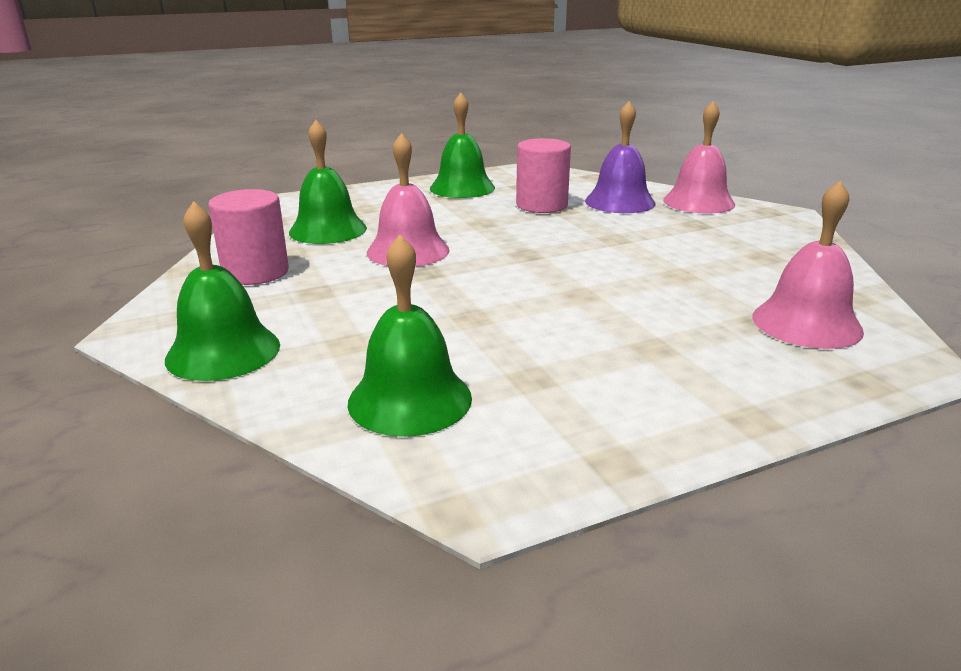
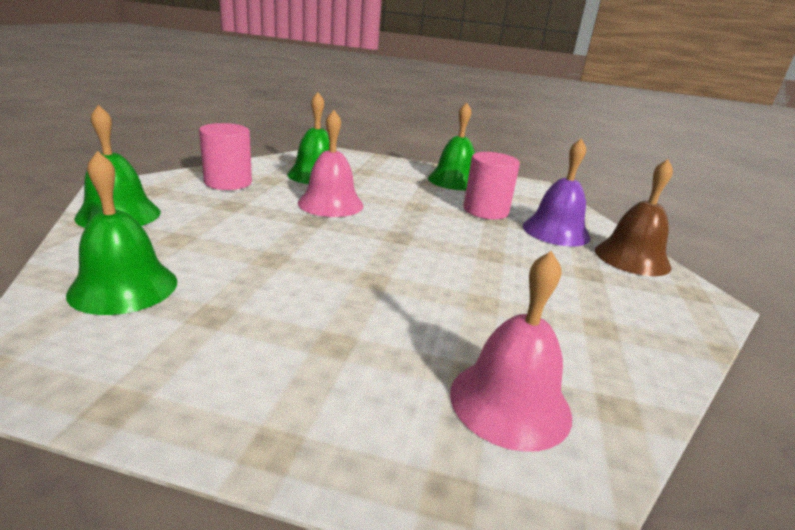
camera: 35 degrees right, 0 degrees up
pink bell [663,101,735,214] -> brown bell [595,159,673,276]

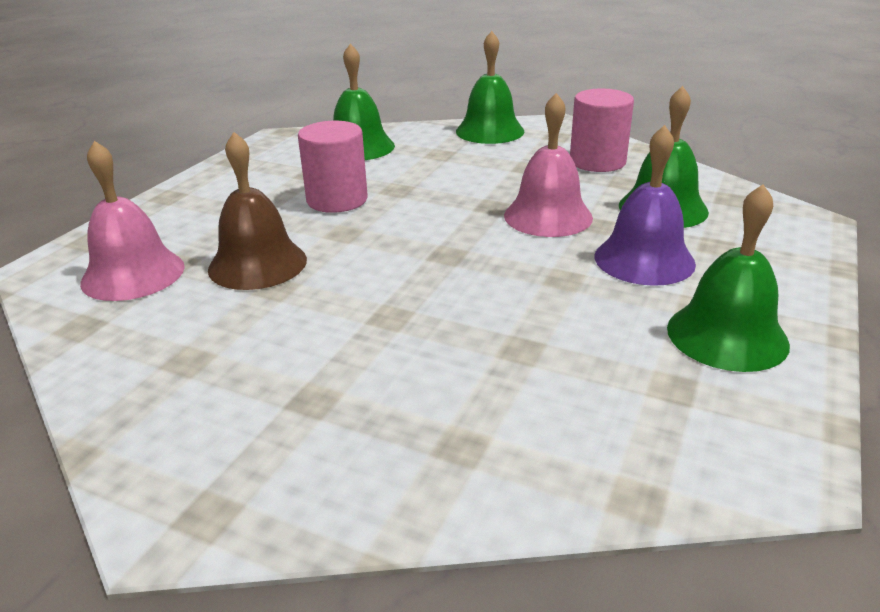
camera: 105 degrees right, 5 degrees up
pink cylinder [464,152,520,219] -> pink cylinder moved to [298,121,368,213]
purple bell [523,138,590,246] -> purple bell moved to [595,125,696,286]
brown bell [595,159,673,276] -> brown bell moved to [208,132,307,290]

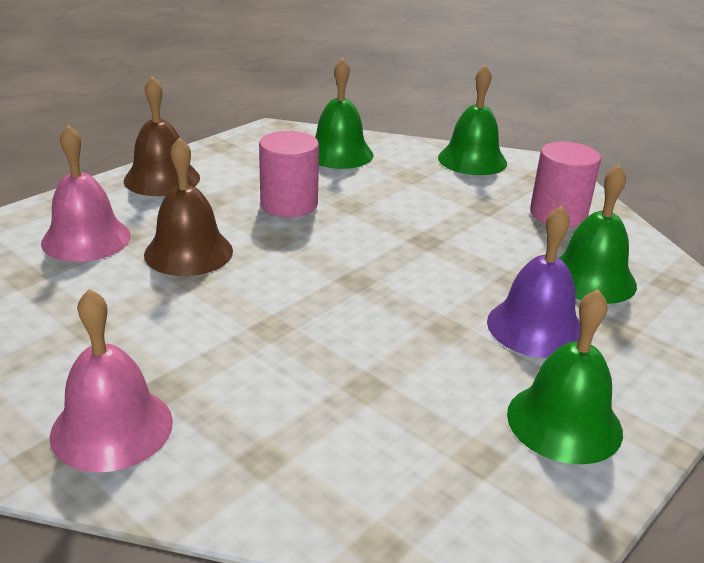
camera: 15 degrees right, 0 degrees up
pink bell [504,93,593,237] -> pink bell moved to [50,289,173,472]
none -> brown bell [124,76,200,196]

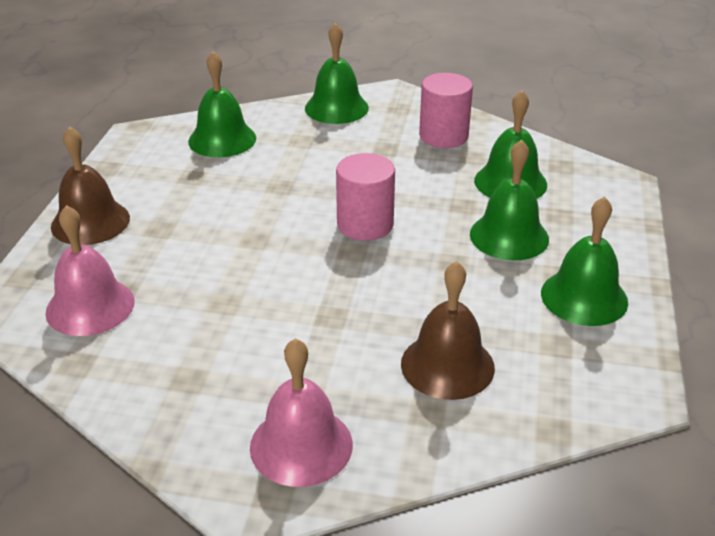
camera: 30 degrees left, 5 degrees up
brown bell [144,137,233,276] -> brown bell moved to [401,261,495,400]
pink cylinder [259,131,319,217] -> pink cylinder moved to [336,153,395,241]
purple bell [487,205,580,358] -> green bell [470,139,549,261]

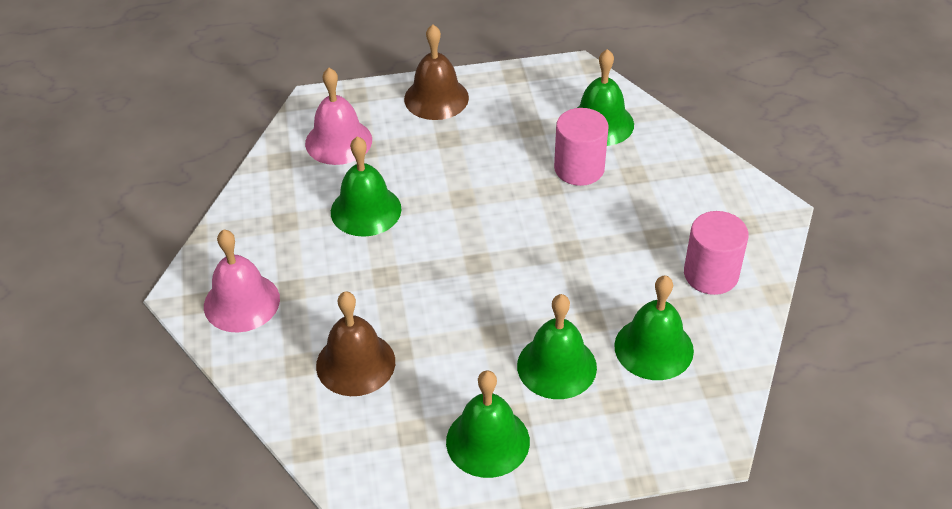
camera: 70 degrees right, 10 degrees up
green bell [305,22,369,124] -> green bell moved to [331,136,401,237]
pink cylinder [336,153,395,241] -> pink cylinder moved to [554,108,609,186]

